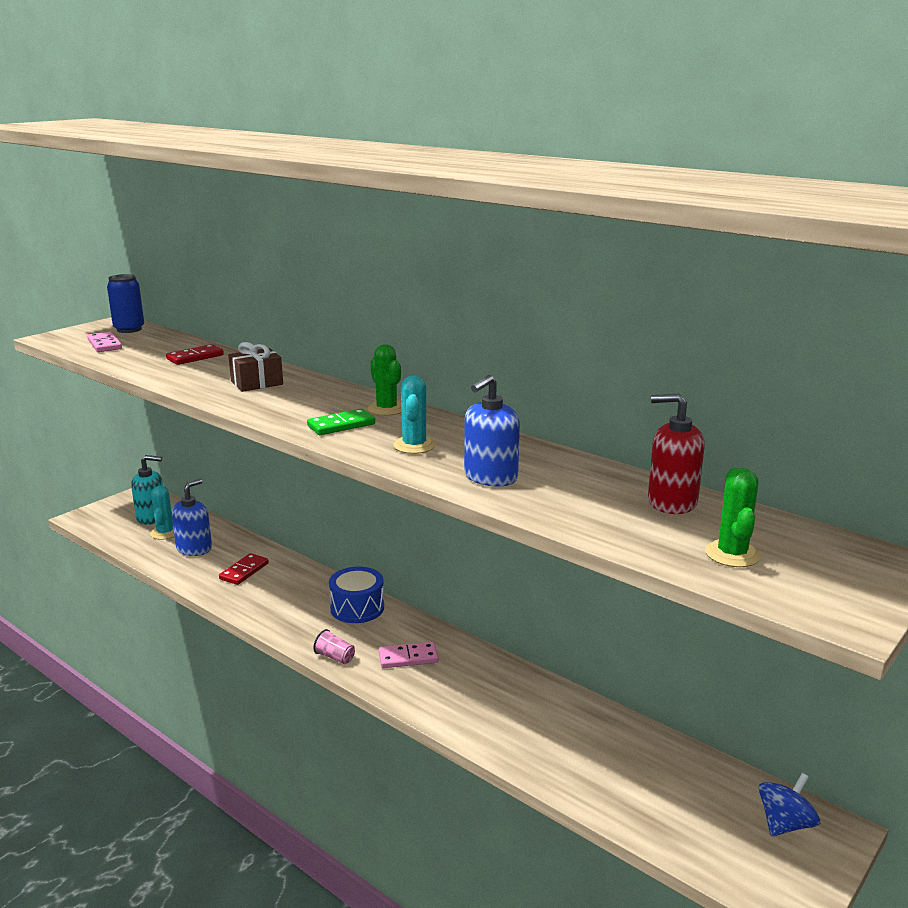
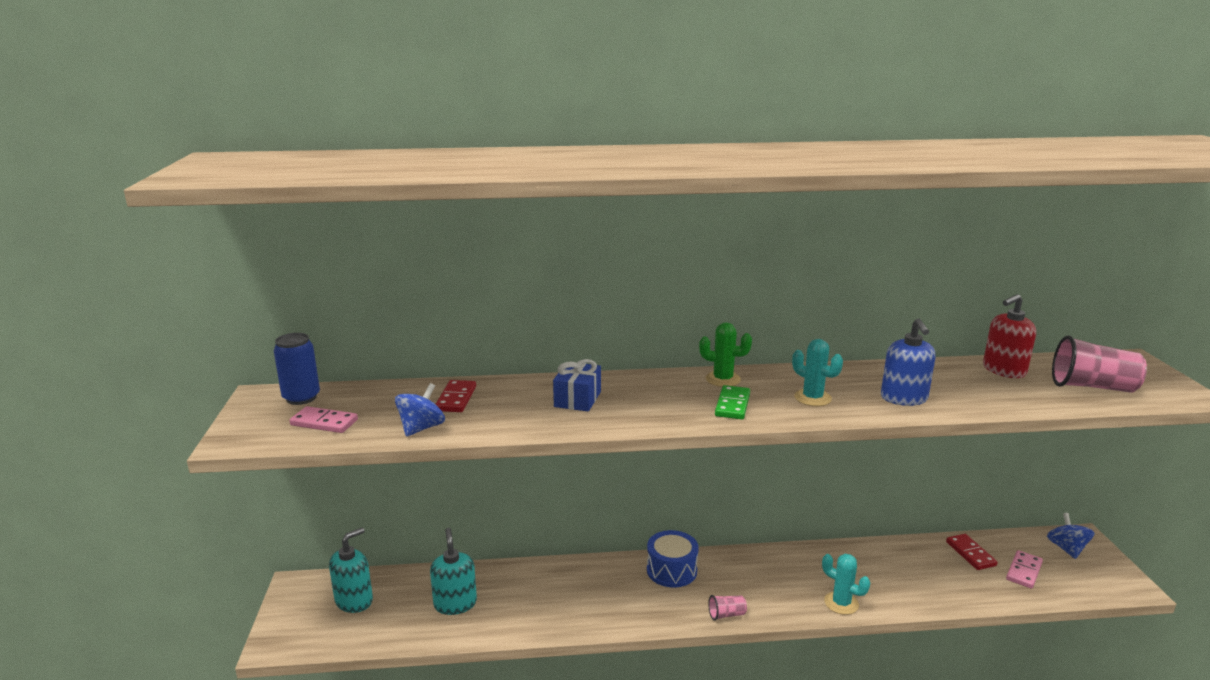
camera: 45 degrees left, 0 degrees up
turquoise cactus [150,485,174,540] -> turquoise cactus moved to [822,554,870,615]
blue soap dispenser [171,479,212,556] -> turquoise soap dispenser [430,528,477,615]
red domino [219,553,269,585] -> red domino moved to [946,534,998,570]
brown gift [228,342,283,392] -> blue gift [553,359,601,411]
pink domino [379,642,438,668] -> pink domino moved to [1006,550,1043,589]
green cactus [705,468,761,567] -> pink cup [1052,335,1147,393]
none -> blue spinning top [395,383,445,437]

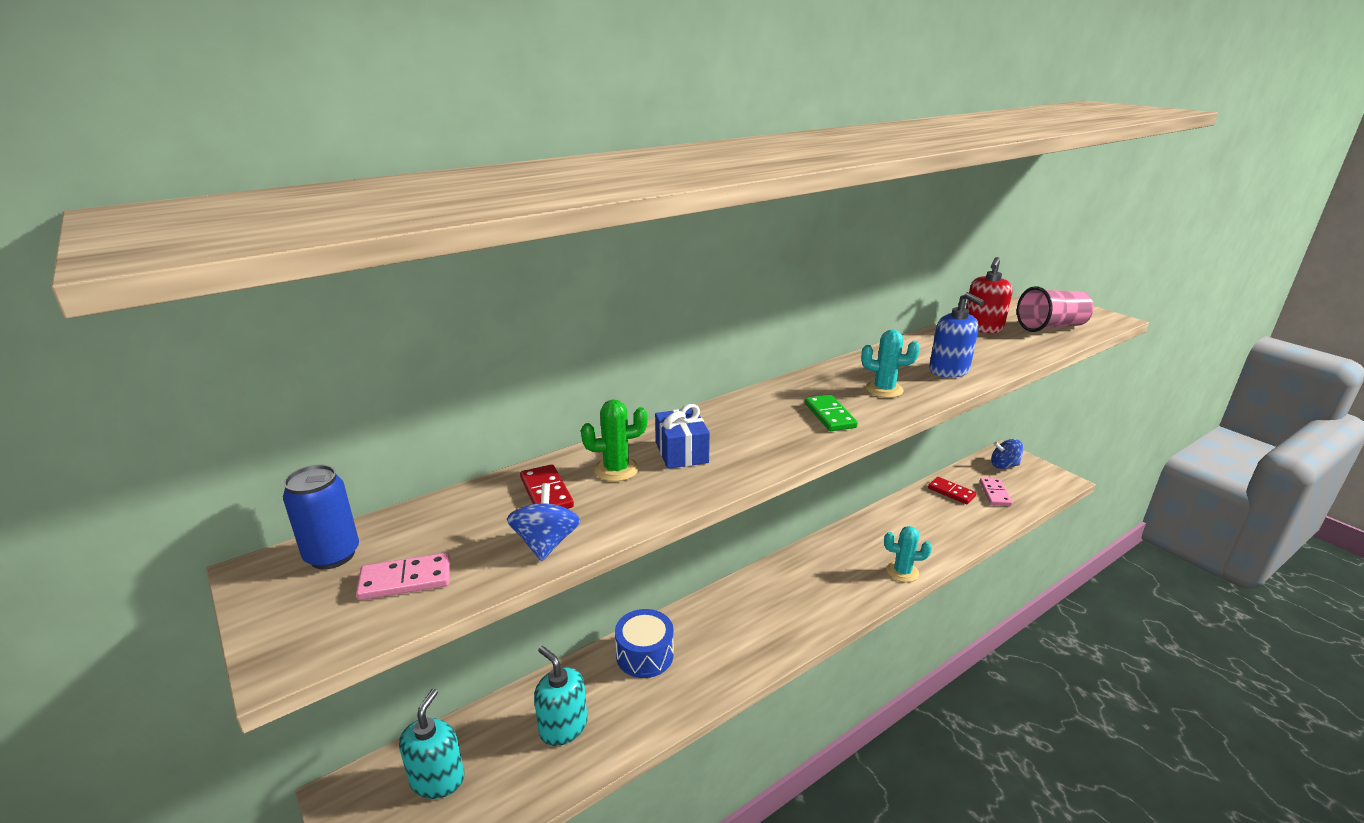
camera: 30 degrees left, 5 degrees up
blue drum [647,530,699,587] -> blue drum moved to [615,609,674,678]
green cactus [699,322,752,387] -> green cactus moved to [581,399,648,482]
pink cup [708,595,747,621] -> none
blue spinning top [1047,513,1095,559] -> blue spinning top turned 60 degrees counterclockwise [991,439,1024,469]

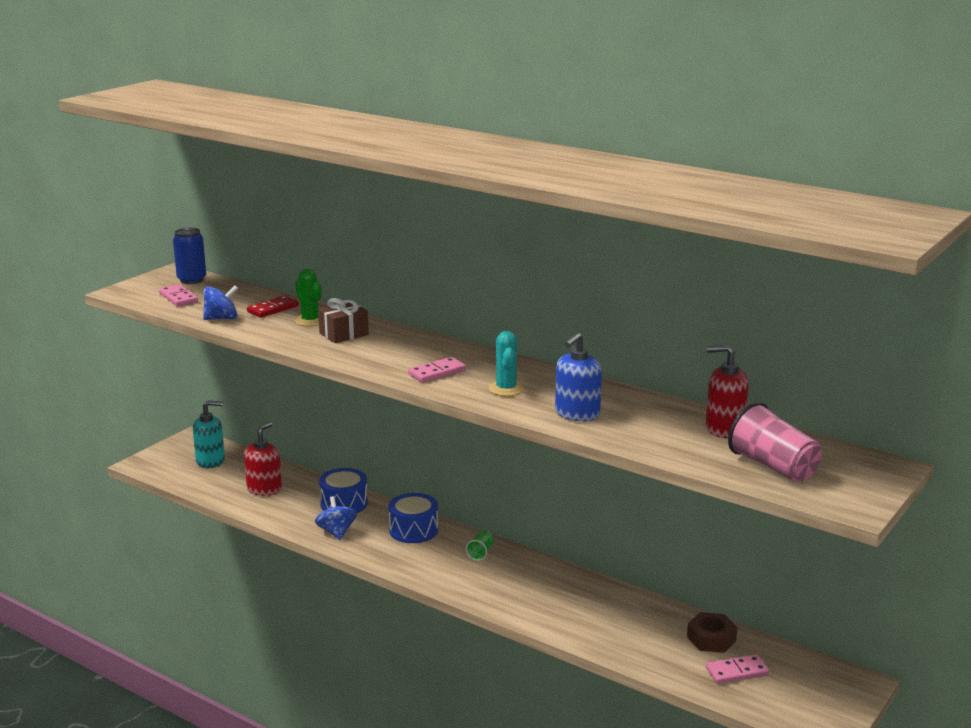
camera: 70 degrees right, 5 degrees down
turquoise soap dispenser [534,646,587,746] -> red soap dispenser [244,422,282,496]
blue gift [655,404,710,469] -> brown gift [318,298,369,343]
green domino [805,395,858,431] -> pink domino [408,357,466,383]
turquoise cactus [884,526,932,582] -> none
red domino [928,477,976,504] -> brown nut [687,612,737,653]
blue spinning top [991,439,1024,469] -> blue spinning top moved to [315,496,357,540]
none -> blue drum [389,493,438,543]
none -> green cup [466,530,494,561]

